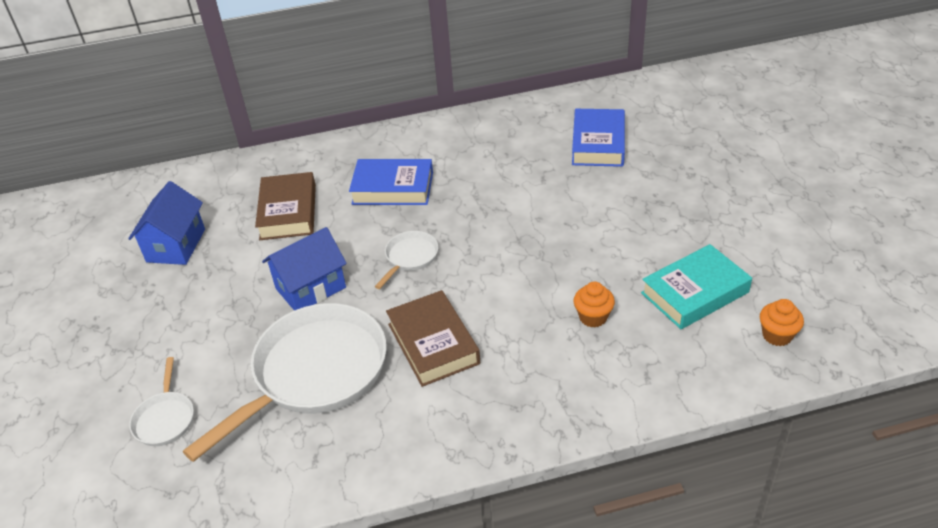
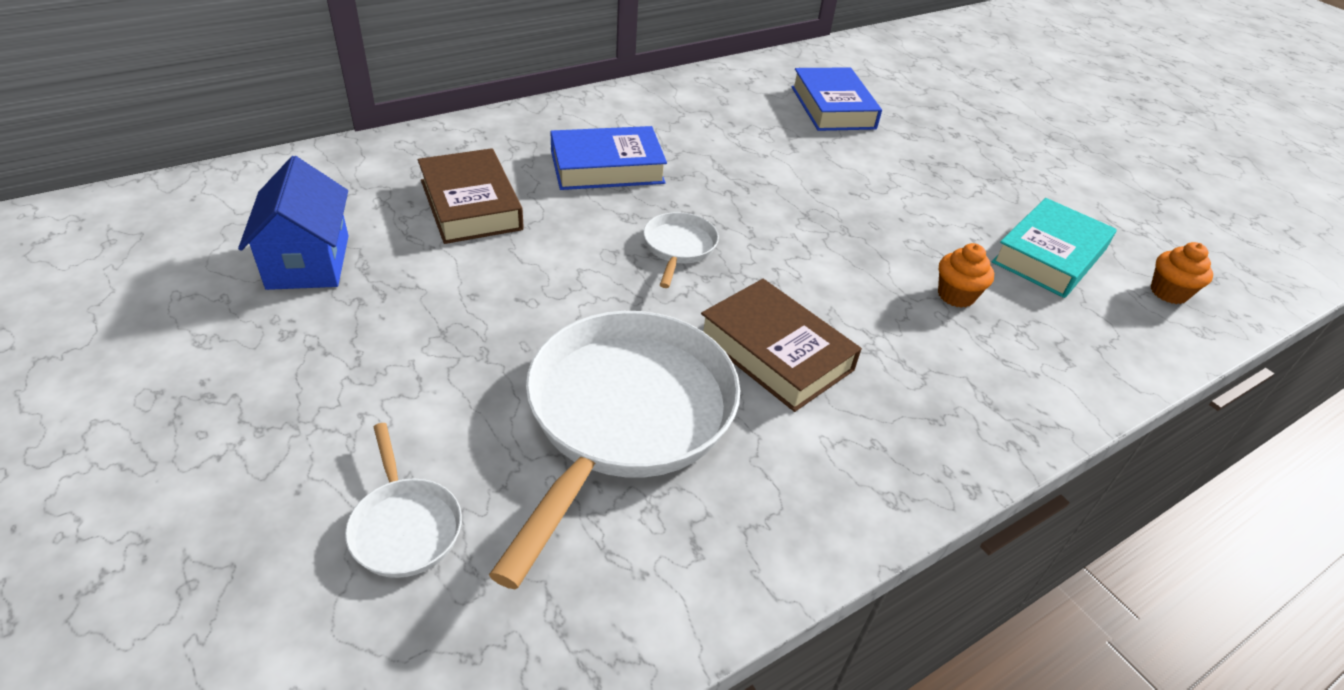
camera: 25 degrees left, 0 degrees up
blue house [262,227,347,310] -> none

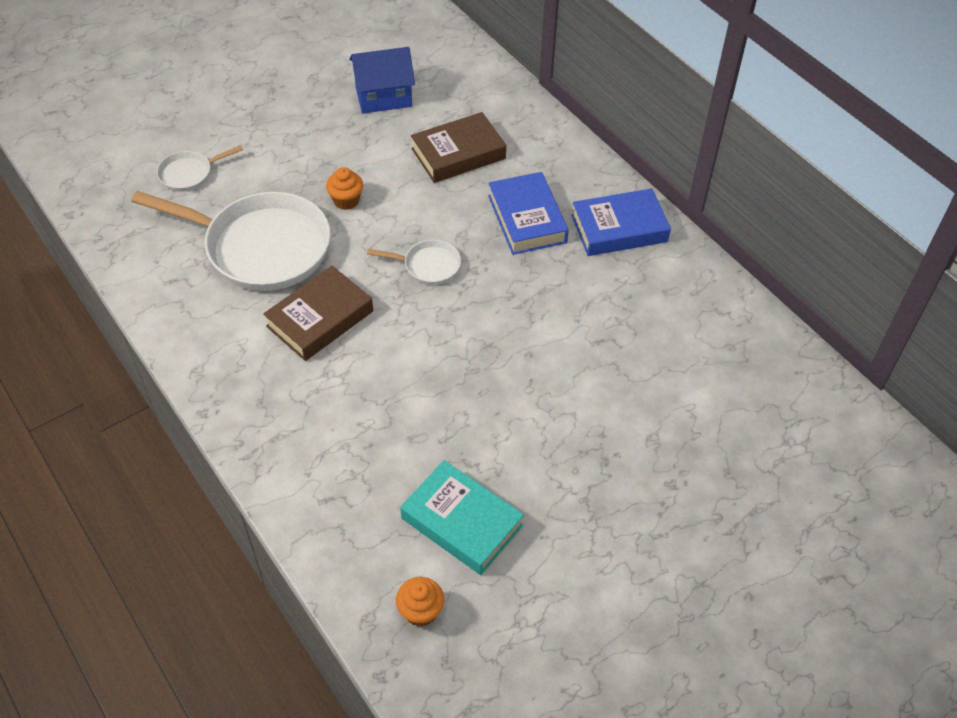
camera: 90 degrees right, 10 degrees up
blue book [791,67,882,131] -> blue book moved to [571,188,671,256]
orange cupcake [938,243,994,308] -> orange cupcake moved to [326,167,363,210]

